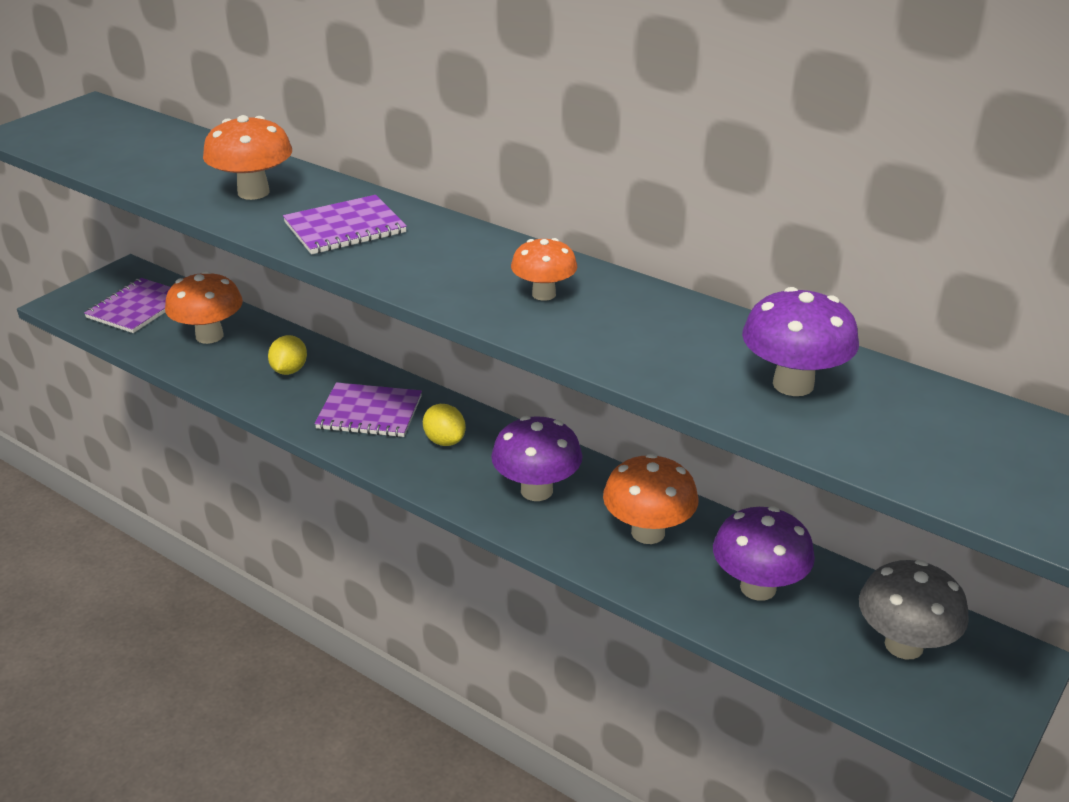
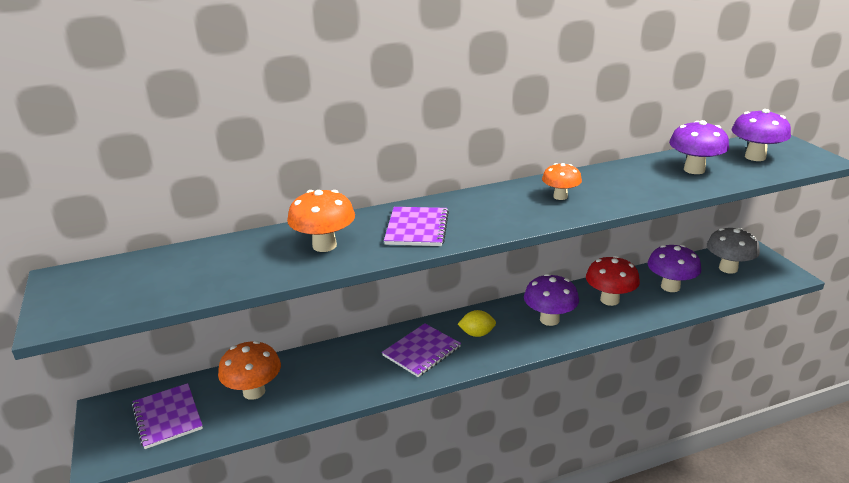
camera: 55 degrees left, 5 degrees down
yellow lemon [268,335,307,375] -> none
orange mushroom [603,454,698,544] -> red mushroom [586,256,640,306]
none -> purple mushroom [732,109,791,161]

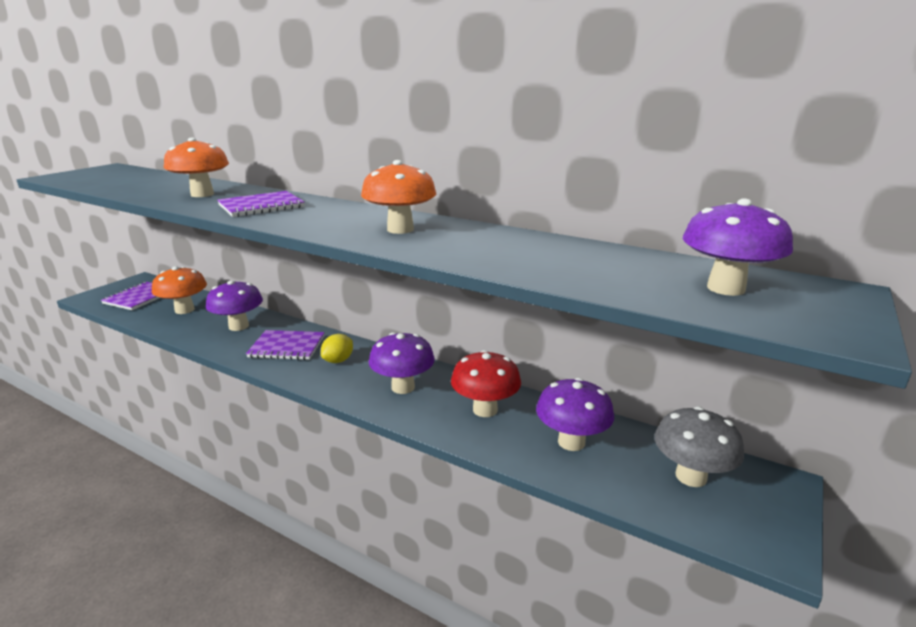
camera: 50 degrees right, 5 degrees down
yellow lemon [458,310,496,337] -> yellow lemon turned 75 degrees clockwise [321,334,353,363]
orange mushroom [542,163,582,200] -> orange mushroom [361,160,436,234], size x1.52
purple mushroom [669,120,729,174] -> purple mushroom moved to [206,280,263,331]

